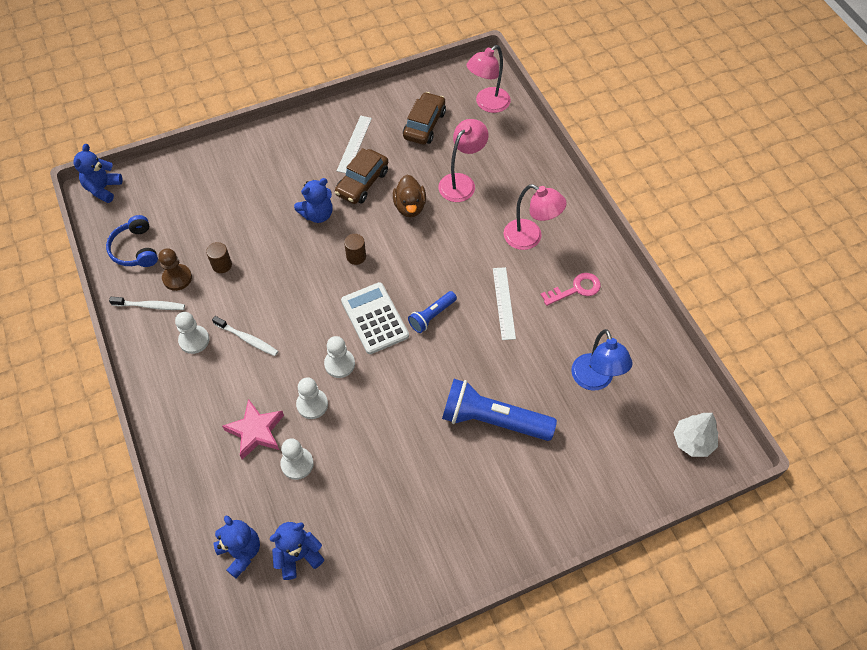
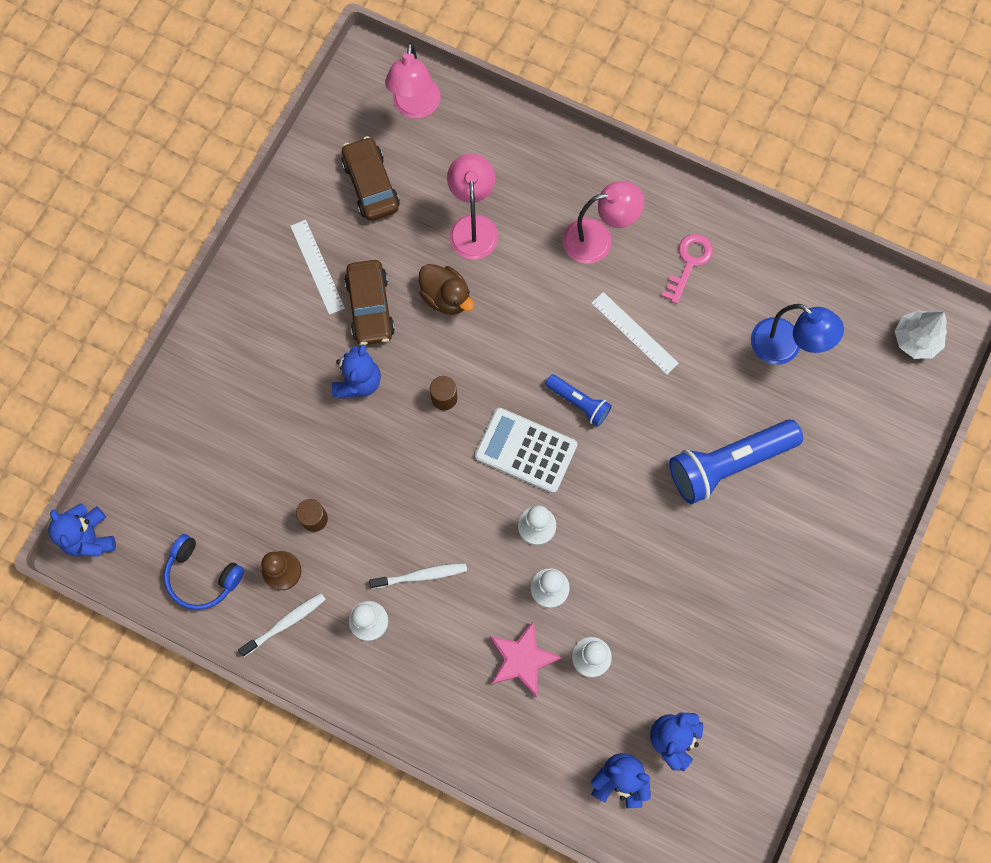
camera: 40 degrees left, 15 degrees up
blue flashlight [408,291,457,333] -> blue flashlight turned 60 degrees counterclockwise [545,374,612,427]

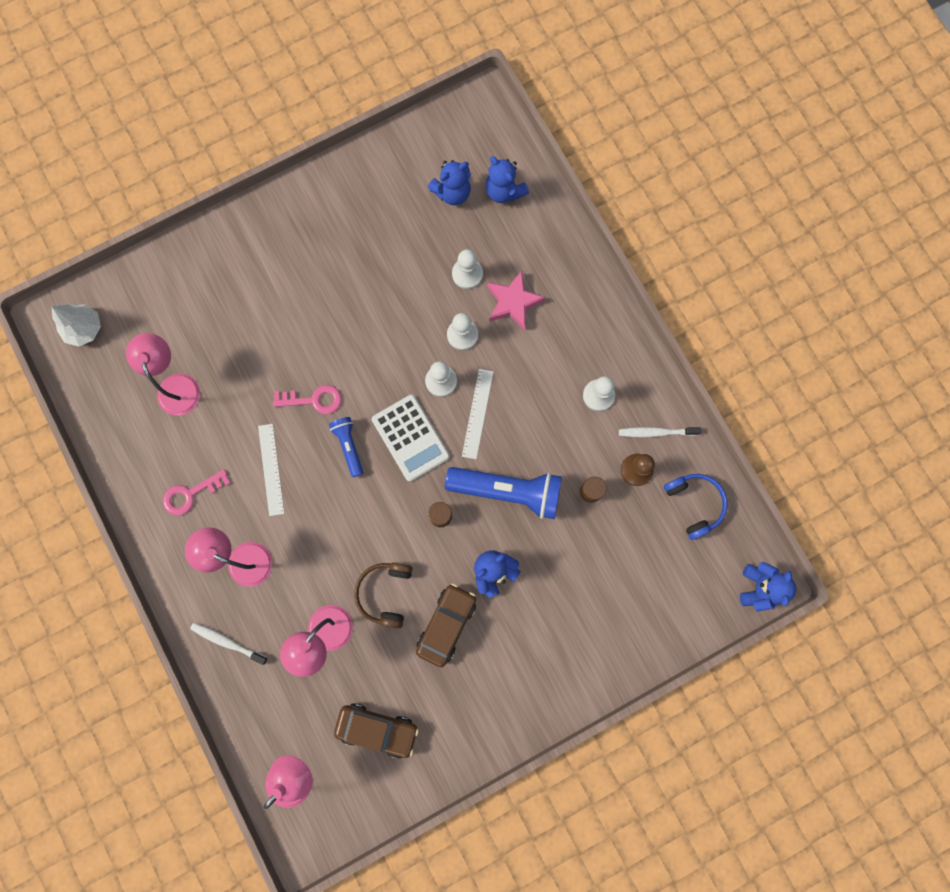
camera: 145 degrees left, 5 degrees up
white ruler [290,220,345,315] -> white ruler moved to [462,369,493,459]
brown car [341,136,400,221] -> brown car turned 90 degrees counterclockwise [334,703,419,758]
white toothbrush [369,563,467,589] -> white toothbrush moved to [190,623,268,665]
brown duck [419,264,474,315] -> brown headphones [354,563,412,628]
blue flashlight [669,419,803,504] -> blue flashlight moved to [445,467,562,519]
blue lamp [751,304,844,365] -> pink lamp [126,333,200,416]
none -> pink key [273,385,342,414]

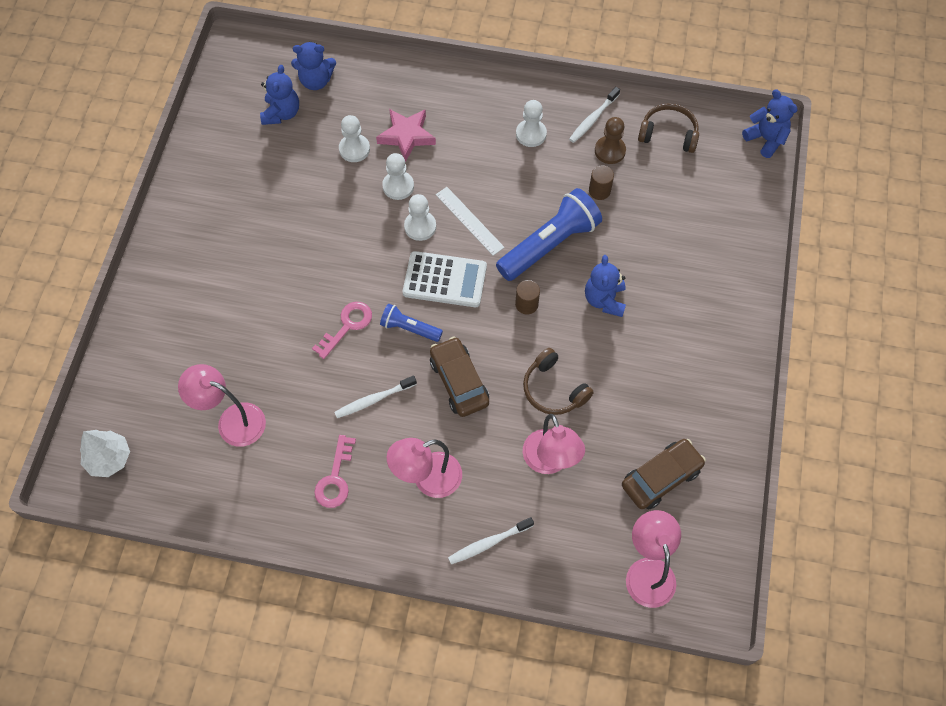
camera: 50 degrees left, 15 degrees down
white ruler [258,424,284,516] -> white toothbrush [335,375,417,418]
brown car [416,583,476,667] -> brown car moved to [430,337,489,417]
blue headphones [664,474,728,540] -> brown headphones [638,103,699,153]

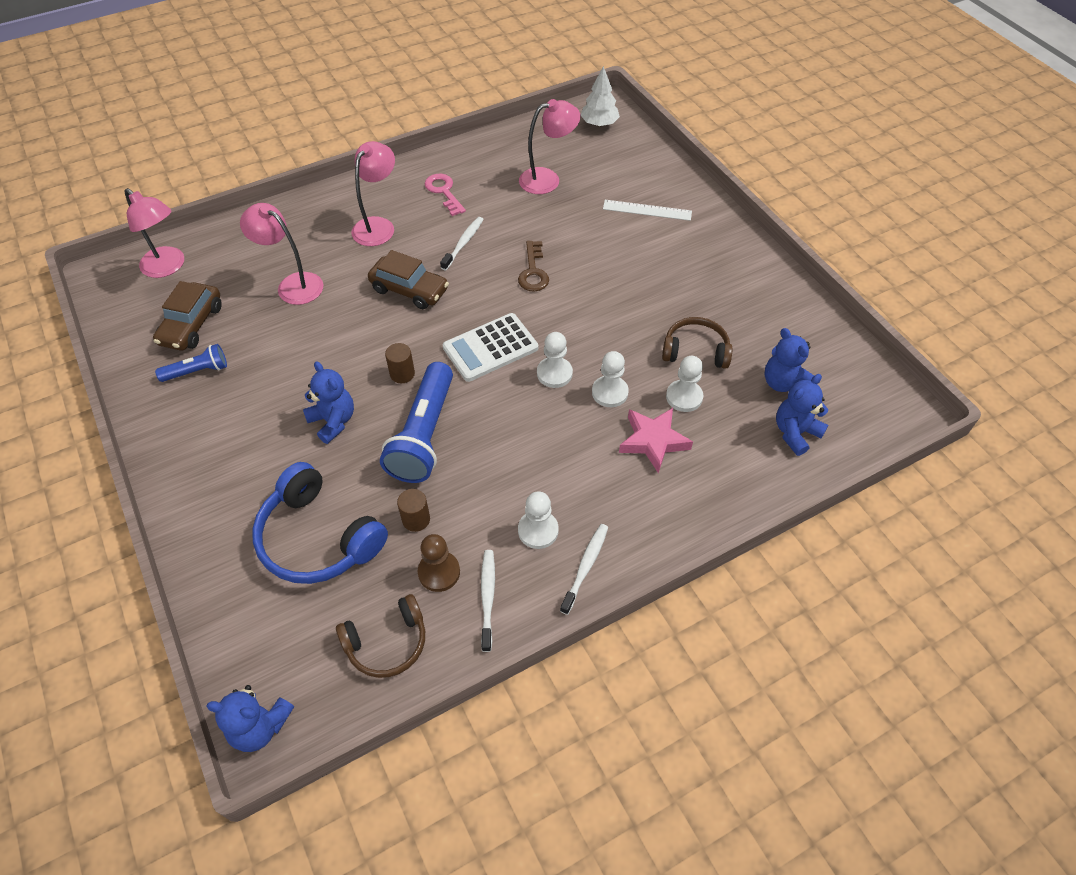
camera: 140 degrees right, 10 degrees down
pink key [312,302,372,359] -> brown key [518,241,549,292]
blue flashlight [380,304,443,342] -> blue flashlight moved to [155,344,227,382]
white ruler [436,187,505,256] -> white ruler moved to [603,200,692,221]
white toothbrush [448,517,534,564] -> white toothbrush moved to [560,524,608,615]
brown headphones [523,348,594,415] -> brown headphones moved to [662,317,732,369]
none -> blue headphones [252,462,388,584]

